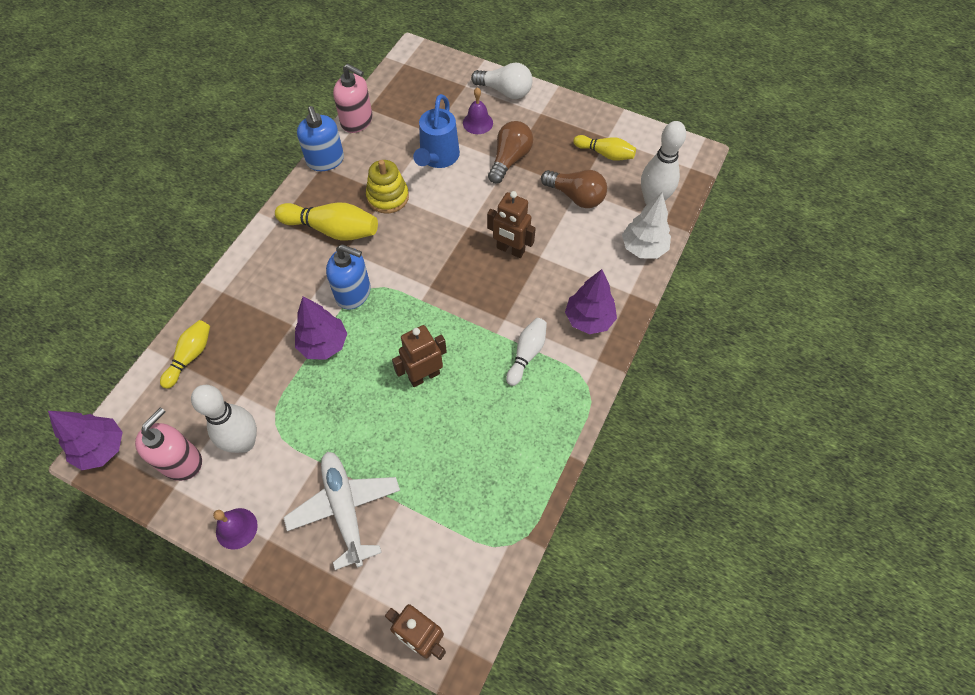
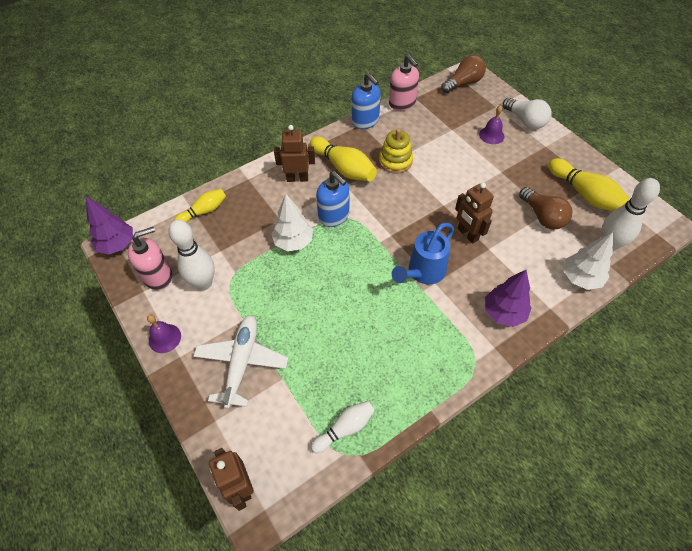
camera: 30 degrees right, 5 degrees down
purple tree [295,296,348,360] -> white tree [271,194,313,251]
blue soap dispenser [297,106,344,171] -> blue soap dispenser turned 45 degrees counterclockwise [352,73,381,129]
brown robot [392,325,447,387] -> brown robot moved to [274,125,315,182]
blue watering can [413,94,460,168] -> blue watering can moved to [392,223,454,284]
brown light bulb [488,121,533,184] -> brown light bulb moved to [441,55,486,93]
white bowling pin [506,318,547,386] -> white bowling pin moved to [311,401,375,453]
yellow bowling pin [573,135,636,161] -> yellow bowling pin [548,158,630,211], size x1.59

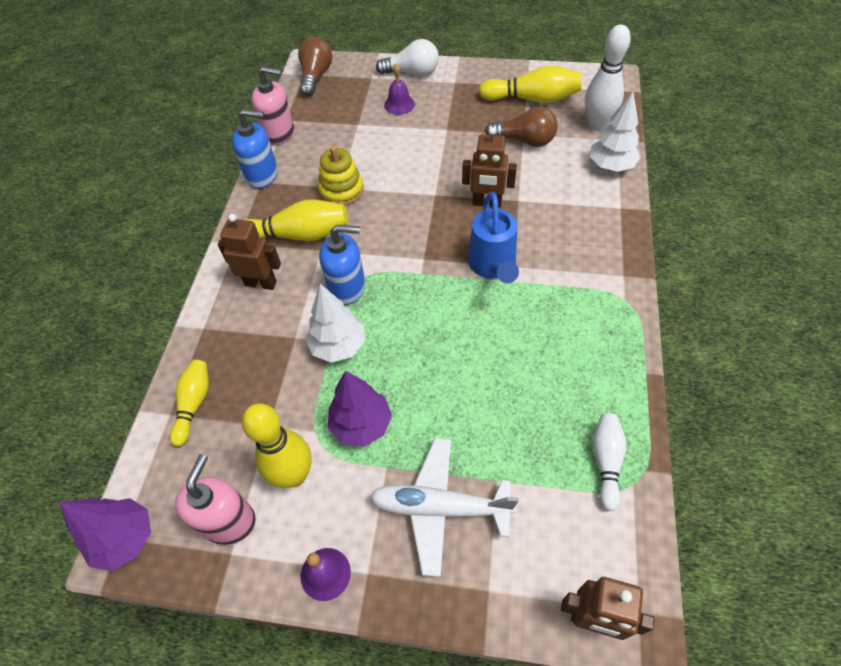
camera: 45 degrees left, 0 degrees up
white bowling pin [168,220,215,290] -> yellow bowling pin [242,404,312,488]
white plane [193,315,288,409] -> white plane turned 45 degrees counterclockwise [370,438,519,577]
brown robot [274,125,315,182] -> brown robot turned 60 degrees clockwise [218,214,281,290]
purple tree [485,270,531,327] -> purple tree moved to [328,370,392,447]

